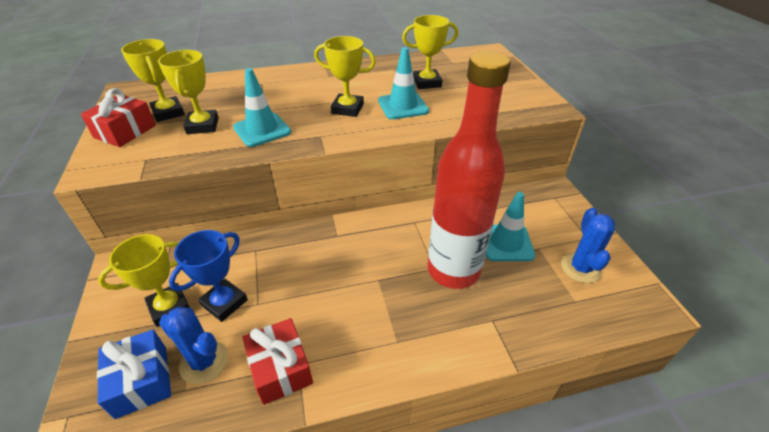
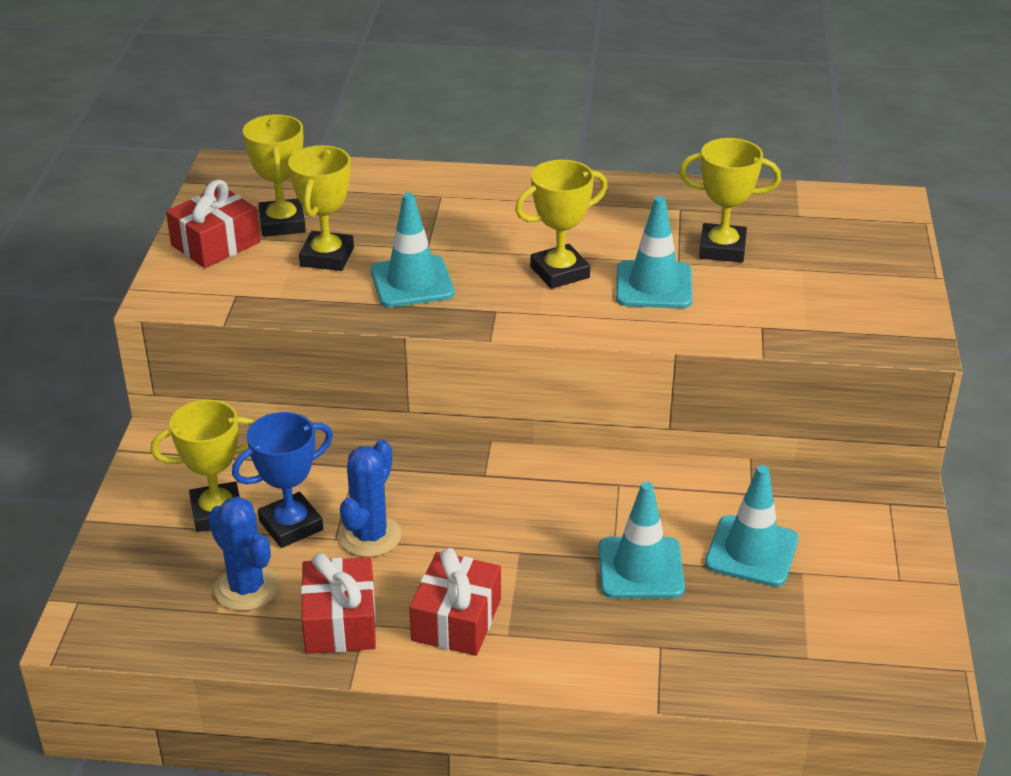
camera: 20 degrees right, 5 degrees down
blue gift [97,329,171,419] -> none
yellow trophy [314,36,376,117] -> yellow trophy turned 60 degrees counterclockwise [515,160,608,289]
red bottle [428,51,511,289] -> turquoise traffic cone [598,482,685,598]
blue cactus [561,208,615,283] -> blue cactus moved to [339,440,401,557]
none -> red gift [409,548,501,656]

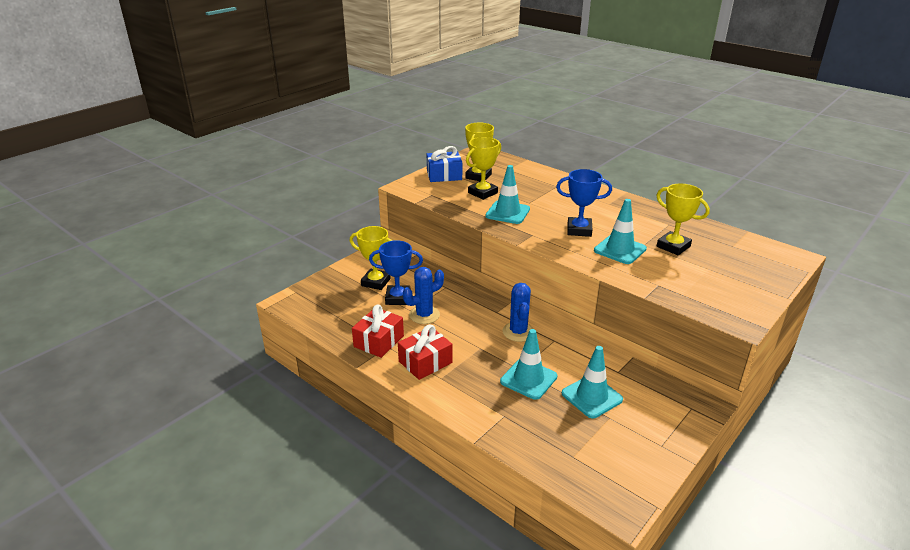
camera: 35 degrees right, 5 degrees down
red gift [166,180,260,268] -> blue gift [427,146,462,182]
blue cactus [208,496,279,611] -> blue cactus moved to [503,283,533,342]
yellow trophy [515,160,608,289] -> blue trophy [556,169,612,237]

